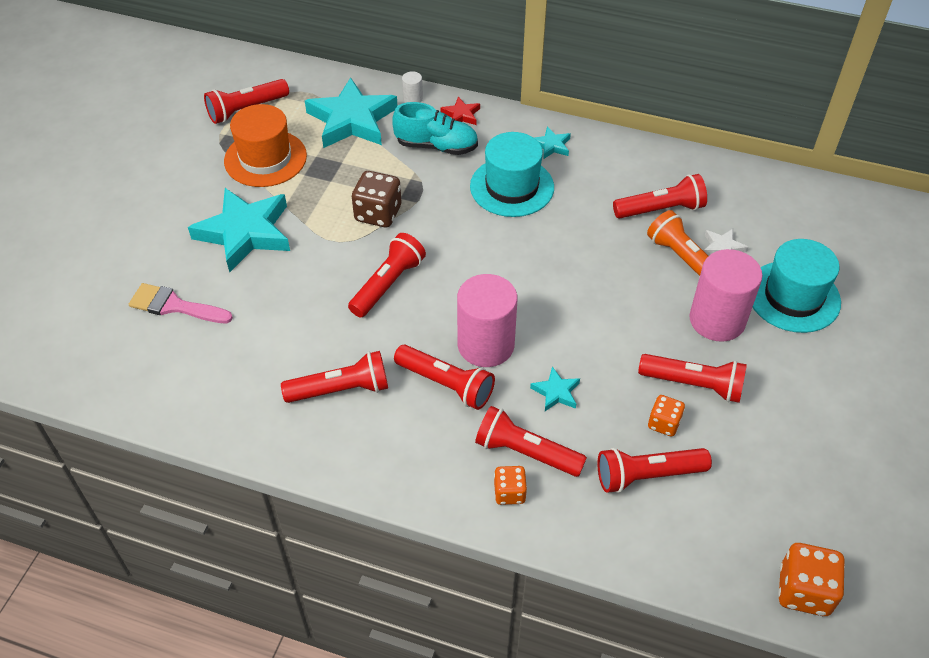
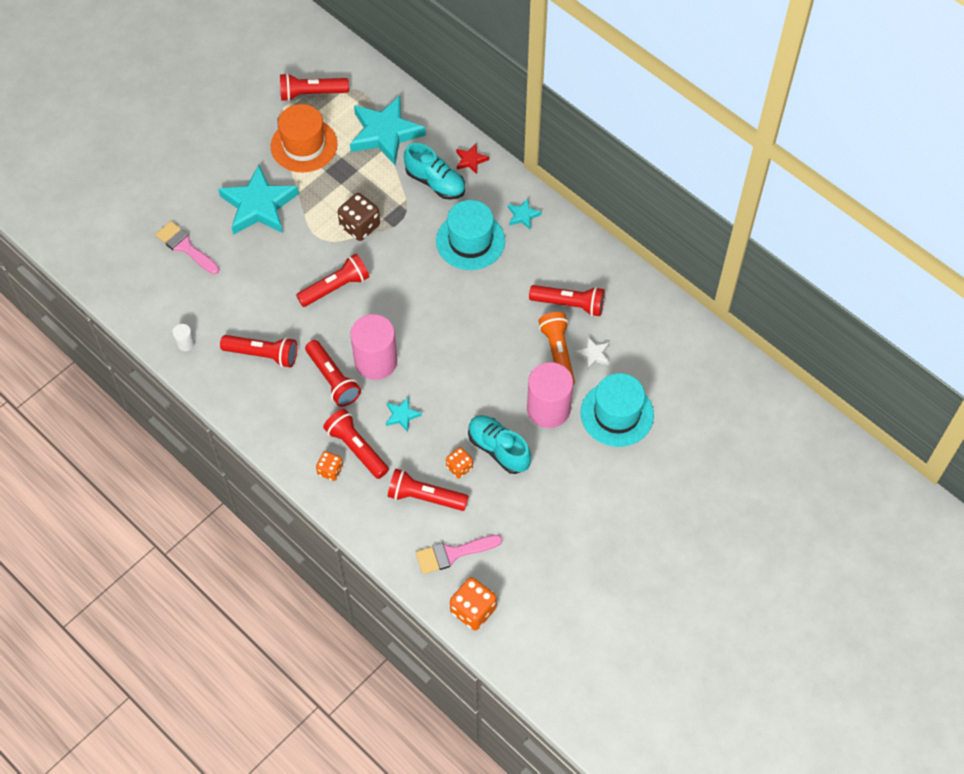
camera: 25 degrees right, 10 degrees up
white cylinder [402,71,423,103] -> white cylinder moved to [173,324,195,351]
red flashlight [638,354,747,403] -> turquoise shoe [468,415,531,474]
none -> pink brush [416,535,502,574]

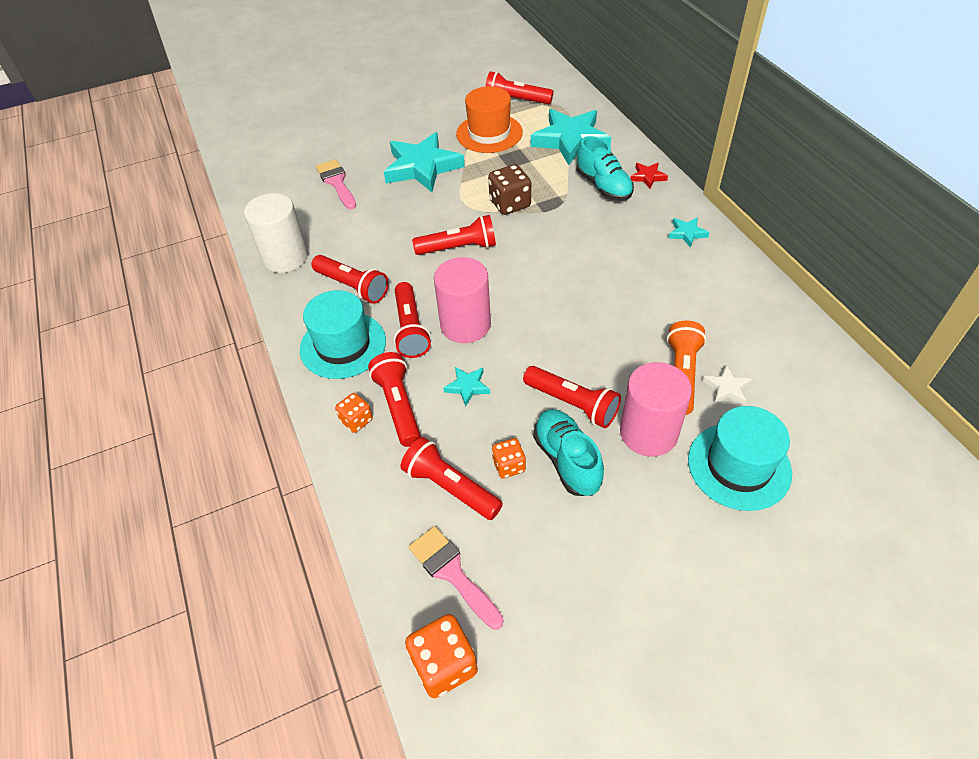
camera: 25 degrees right, 10 degrees down
white cylinder [173,324,195,351] -> white cylinder [244,193,308,273], size x2.35
pink brush [416,535,502,574] -> pink brush turned 45 degrees clockwise [409,526,504,630]
turquoise hat [436,200,505,270] -> turquoise hat moved to [300,290,386,379]
red flashlight [529,285,605,316] -> red flashlight moved to [523,366,621,428]

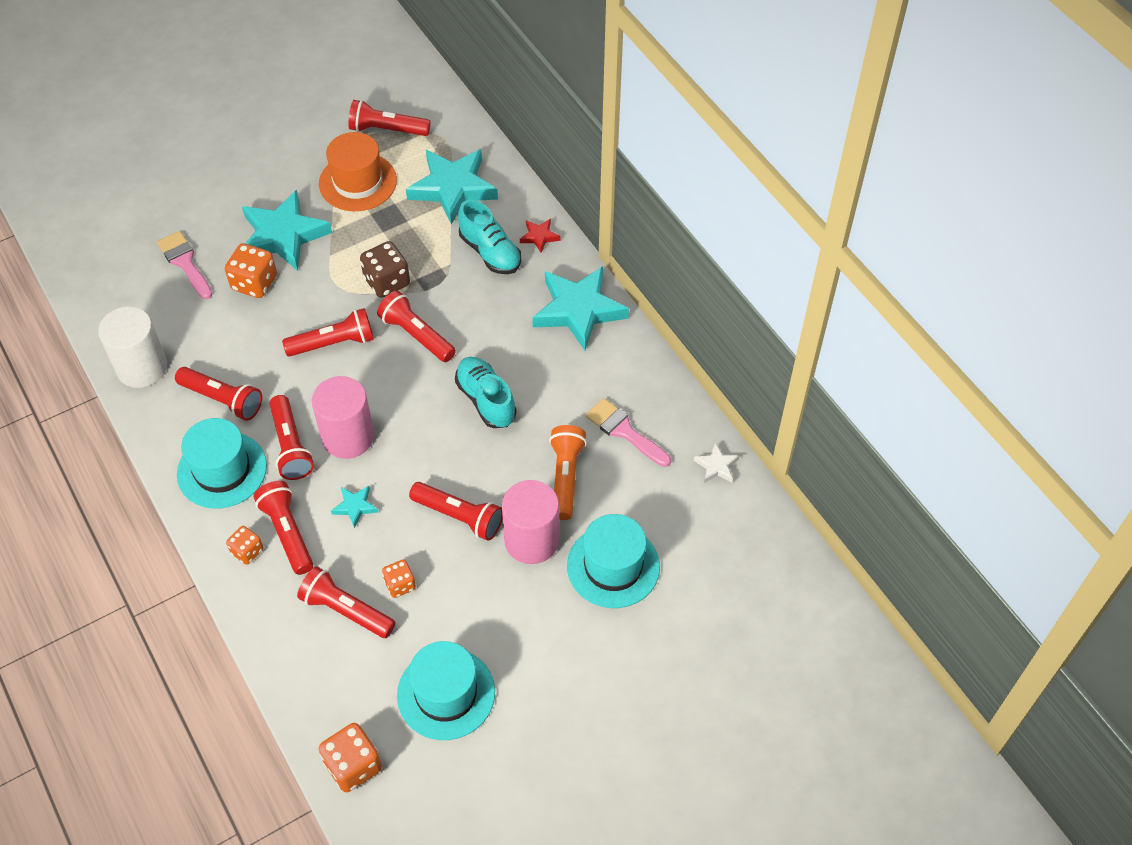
camera: 10 degrees left, 5 degrees up
pink brush [409,526,504,630] -> pink brush moved to [585,398,671,467]
turquoise shoe [533,409,604,496] -> turquoise shoe moved to [455,357,516,428]
turquoise star [668,217,710,248] -> turquoise star [532,266,629,350], size x2.28
white star [703,365,752,405] -> white star moved to [694,442,739,483]
none -> orange dice [225,243,277,298]
none -> red flashlight [377,291,456,362]
none -> turquoise hat [397,641,495,740]

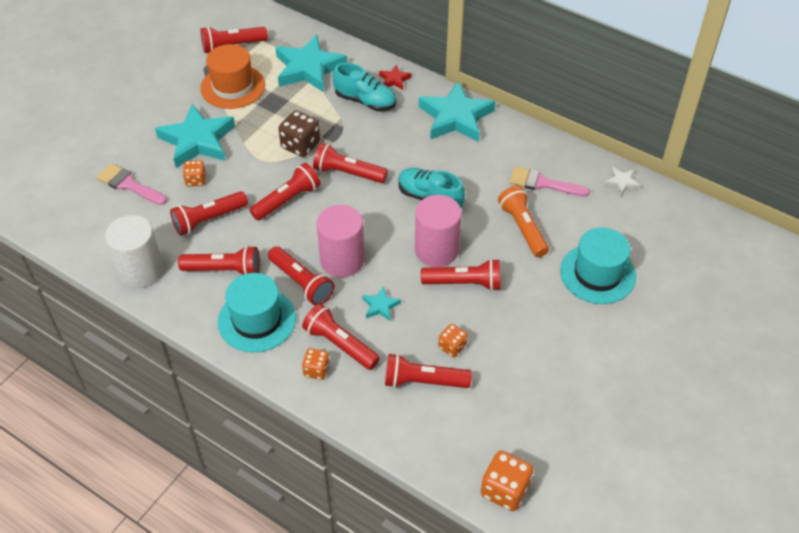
camera: 25 degrees left, 5 degrees down
orange dice [225,243,277,298] -> orange dice [183,160,206,186], size x0.61
turquoise hat [397,641,495,740] -> none
pink cylinder [502,480,559,564] -> pink cylinder moved to [415,195,462,267]
none -> red flashlight [170,191,248,236]

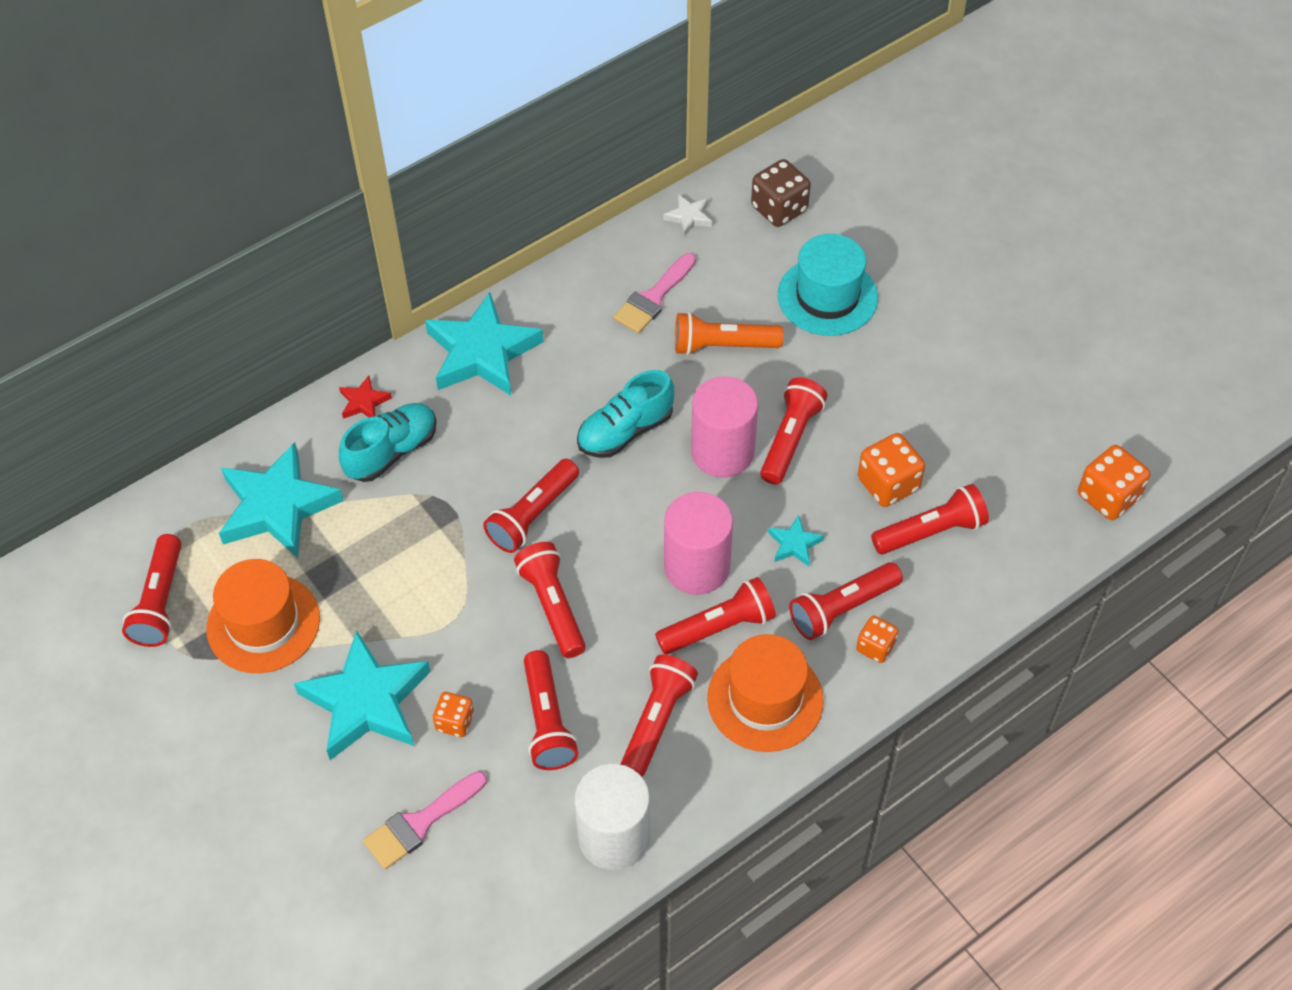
camera: 70 degrees left, 5 degrees up
turquoise hat [218,273,296,352] -> orange hat [707,634,824,752]
brown dice [278,110,320,157] -> brown dice moved to [751,159,811,227]
red flashlight [385,354,472,388] -> red flashlight turned 135 degrees counterclockwise [871,484,989,555]
orange dice [438,324,468,357] -> orange dice [858,433,925,507], size x1.64

